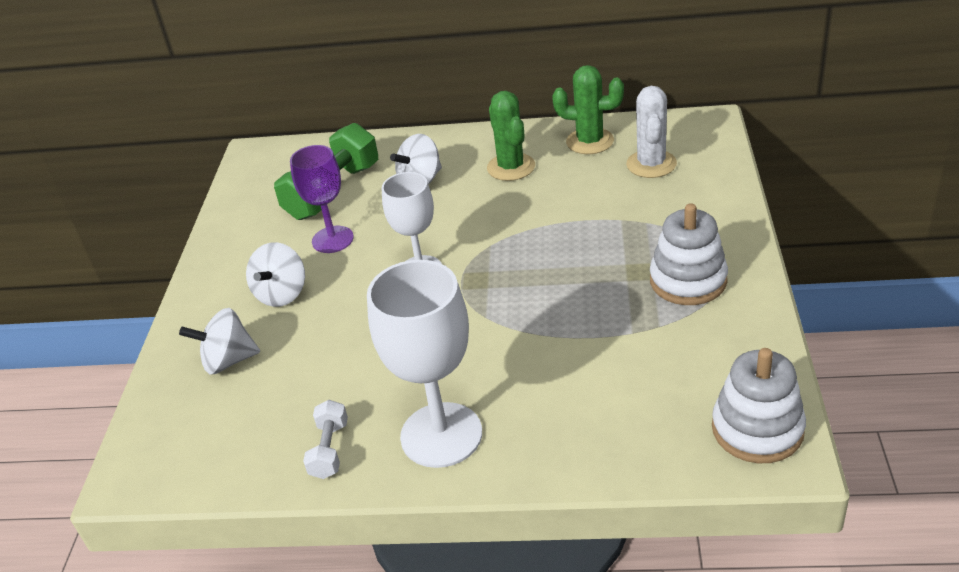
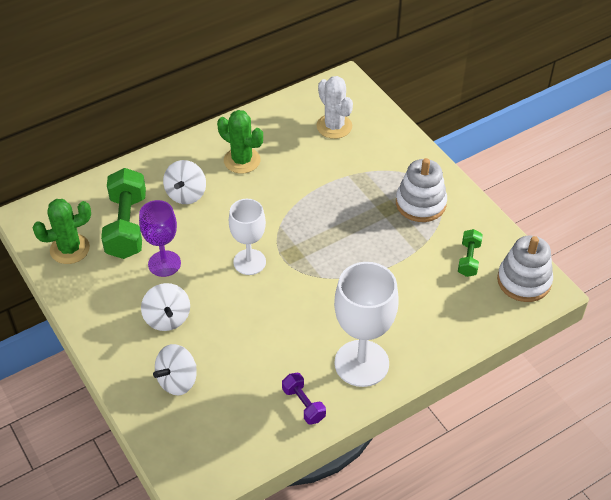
camera: 40 degrees left, 10 degrees up
white dumbbell [303,400,348,479] -> purple dumbbell [282,373,326,425]
green cactus [552,65,624,154] -> green cactus moved to [32,199,91,264]
none -> green dumbbell [458,229,483,277]

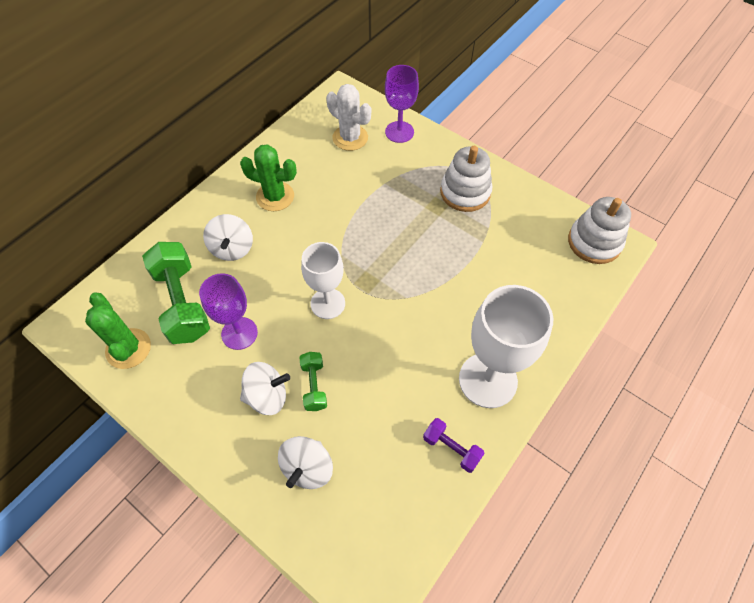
camera: 20 degrees left, 10 degrees up
green cactus [32,199,91,264] -> green cactus turned 75 degrees counterclockwise [85,293,151,369]
white spinning top [141,283,190,331] -> white spinning top turned 60 degrees counterclockwise [240,362,290,415]
green dumbbell [458,229,483,277] -> green dumbbell moved to [299,352,327,411]
none -> purple goblet [385,65,419,143]

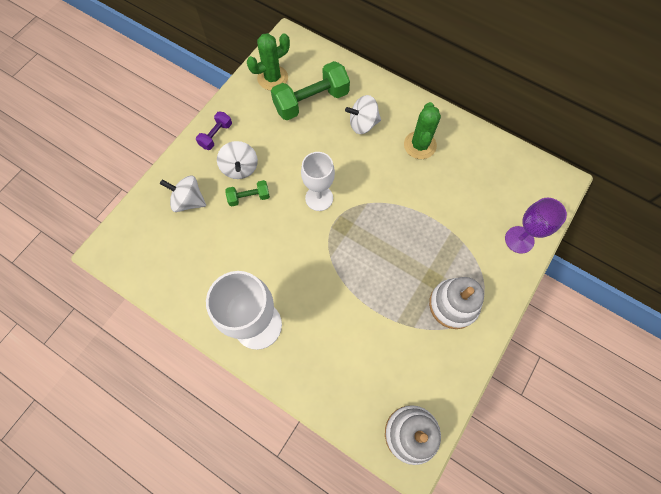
camera: 85 degrees right, 10 degrees up
purple goblet [199,273,258,350] -> none
white cactus [326,84,371,151] -> none
purple dumbbell [423,418,485,473] -> purple dumbbell moved to [196,112,232,150]

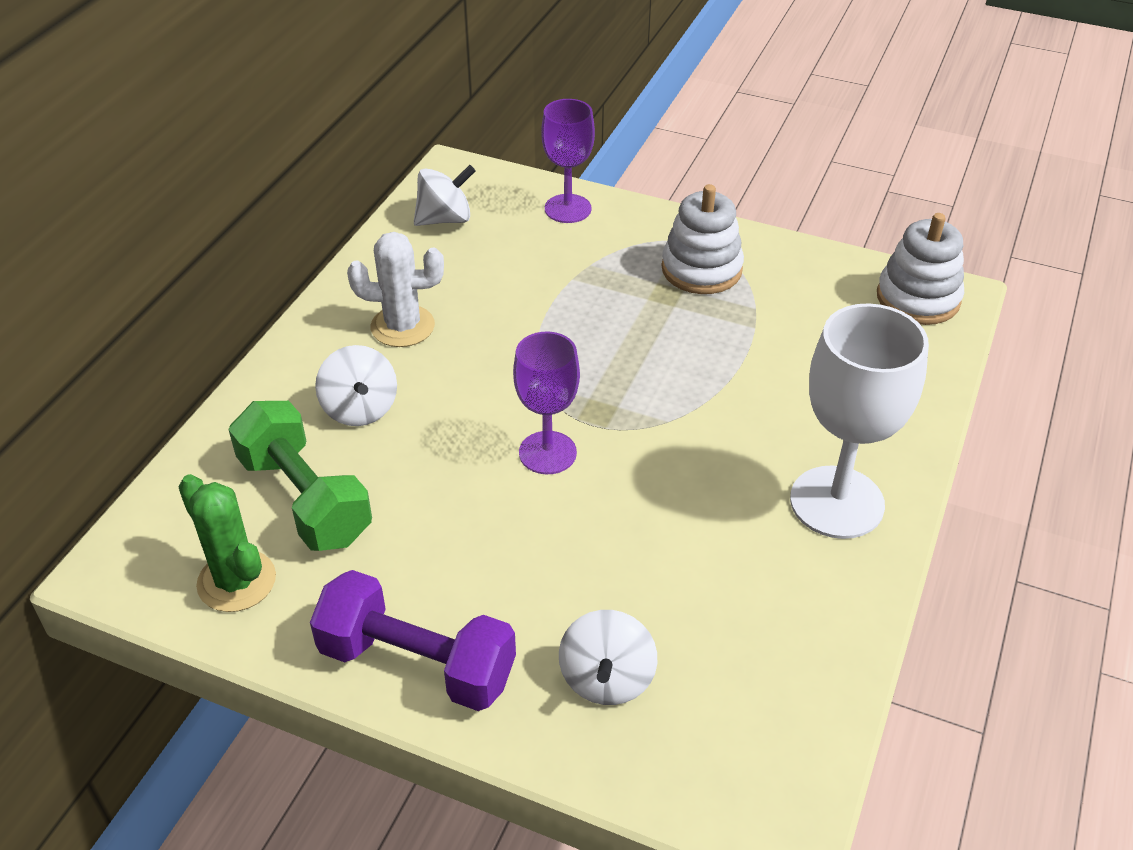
camera: 100 degrees left, 25 degrees down
purple dumbbell [196,112,232,150] -> purple dumbbell [310,570,516,711], size x1.94
white spinning top [217,141,258,179] -> white spinning top moved to [414,165,476,226]
green dumbbell [225,180,270,207] -> none
white goblet [301,152,335,211] -> purple goblet [513,332,580,474]
green cactus [404,102,441,159] -> white cactus [347,232,444,347]

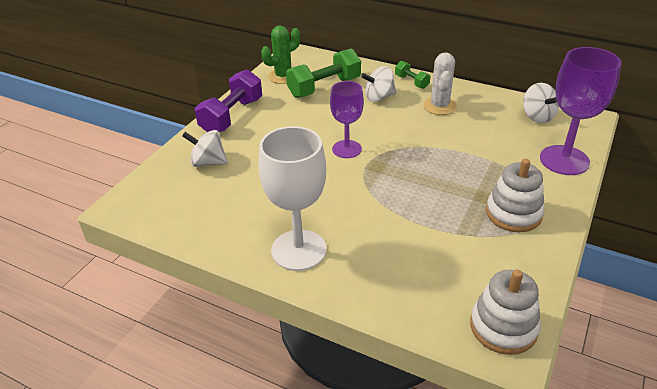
camera: 95 degrees right, 5 degrees down
purple goblet [541,99,595,223] -> purple goblet [540,47,622,175], size x1.56
none -> green dumbbell [395,61,430,89]

